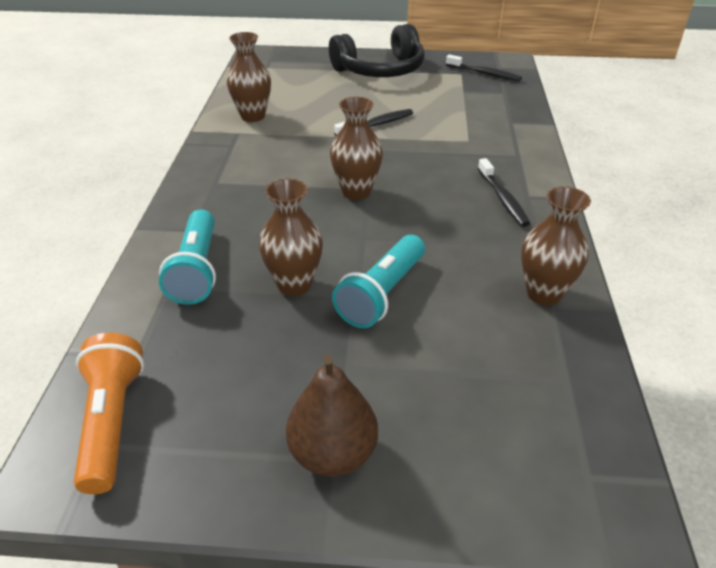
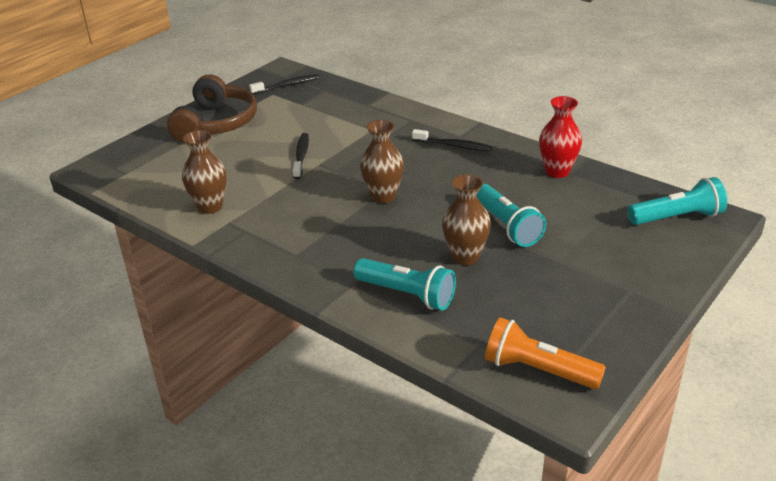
camera: 55 degrees left, 5 degrees down
brown pear [286,354,378,477] -> none
black headphones [329,24,425,77] -> brown headphones [167,74,257,142]
brown vase [521,186,591,306] -> red vase [539,96,582,178]
none -> turquoise flashlight [628,177,727,225]

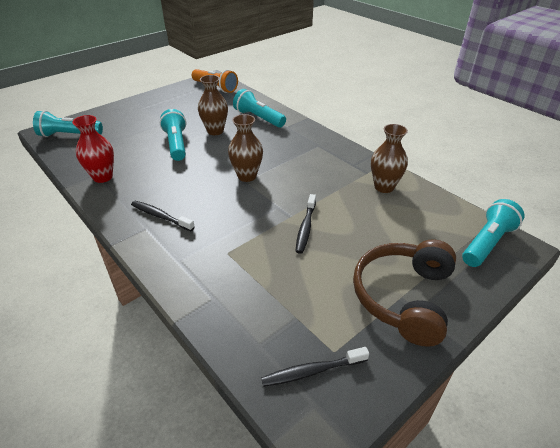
camera: 170 degrees left, 5 degrees up
none -> turquoise flashlight [462,199,524,267]

